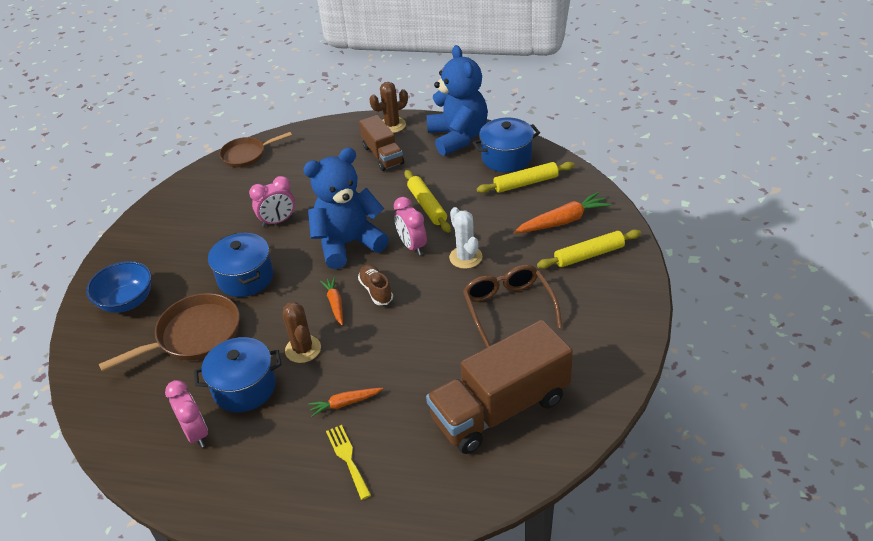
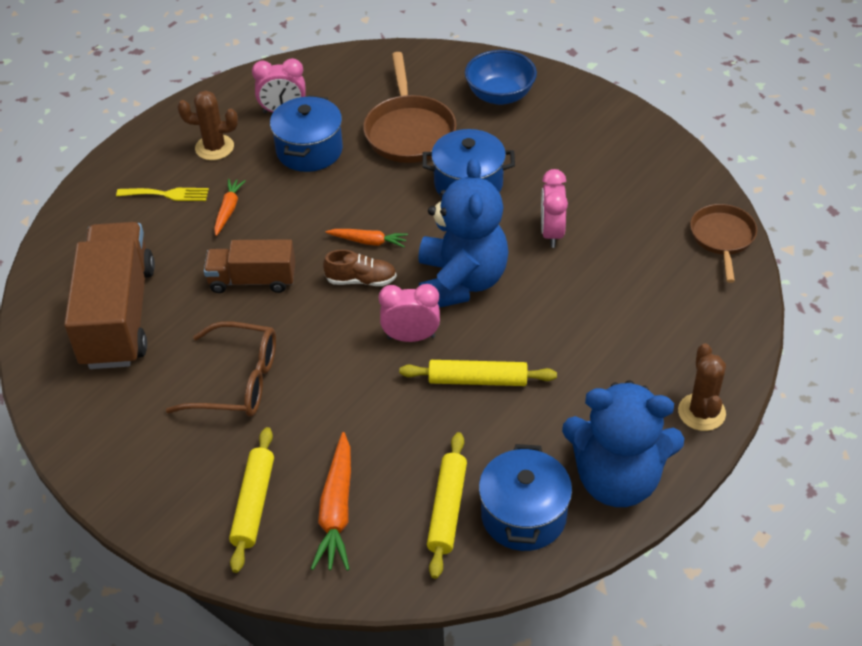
camera: 115 degrees right, 5 degrees up
brown cactus [283,302,321,363] -> brown cactus moved to [177,91,238,160]
brown truck [359,115,404,171] -> brown truck moved to [204,239,295,293]
white cactus [449,207,483,269] -> none

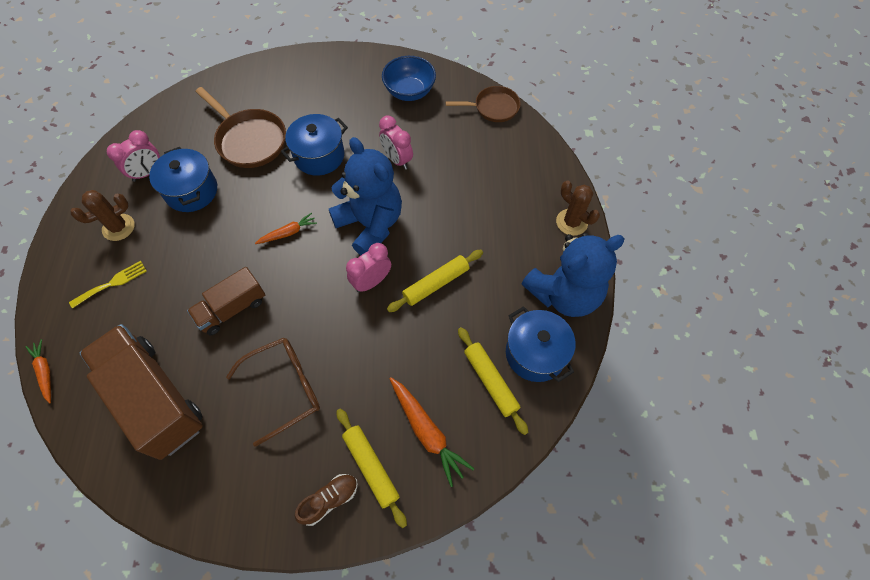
camera: 40 degrees left, 15 degrees up
orange carrot [214,179,246,236] -> orange carrot moved to [26,339,51,403]
brown shoe [323,249,397,286] -> brown shoe moved to [295,474,358,526]
blue bowl [465,50,537,105] -> blue bowl moved to [382,56,436,101]
brown pan [690,204,757,283] -> brown pan turned 120 degrees clockwise [446,86,521,122]

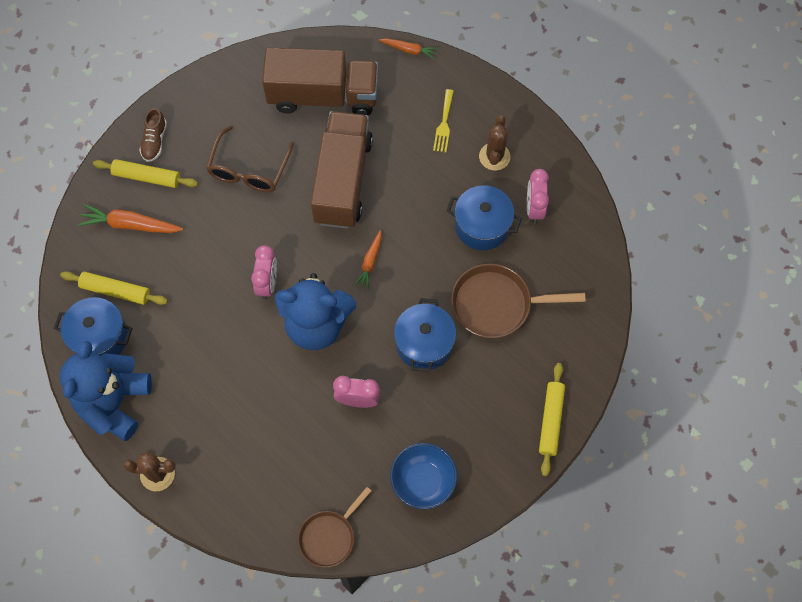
camera: 135 degrees right, 5 degrees up
brown truck [187,267,265,335] -> brown truck [311,111,373,229], size x1.76
yellow rolling pin [387,250,483,312] -> yellow rolling pin moved to [539,363,565,476]

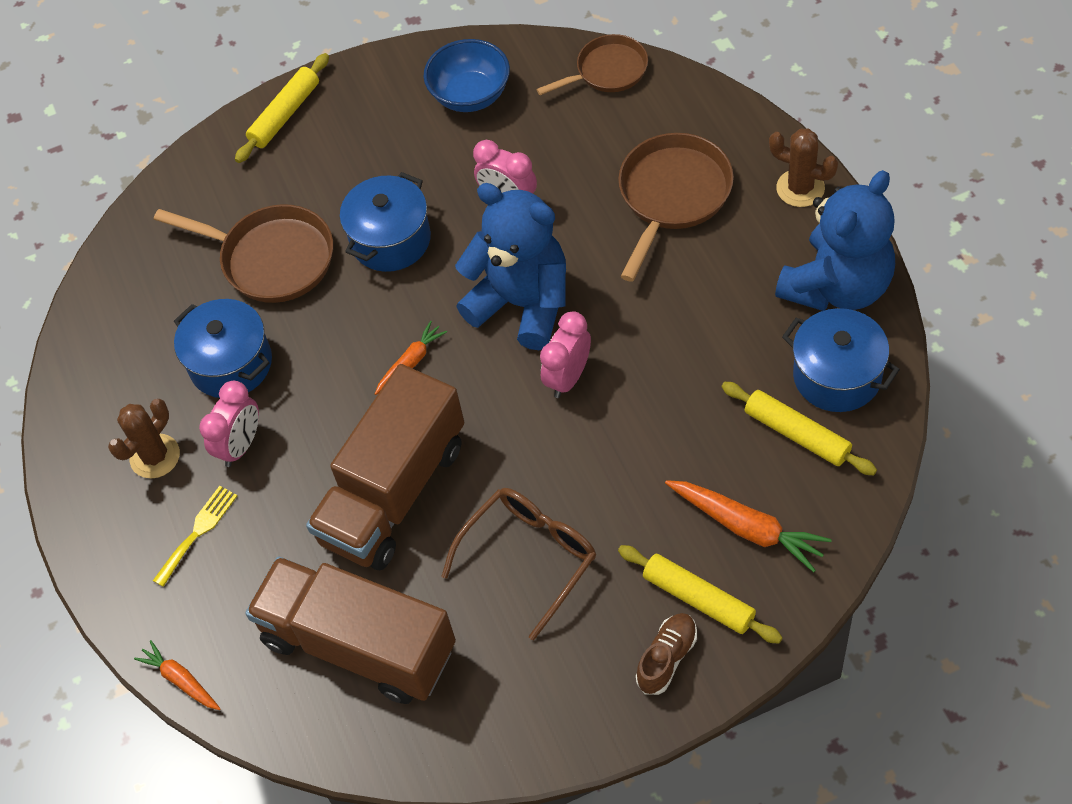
camera: 150 degrees left, 10 degrees down
pink clock [527,169,549,224] -> pink clock moved to [199,381,259,467]
none -> brown pan [618,133,734,282]

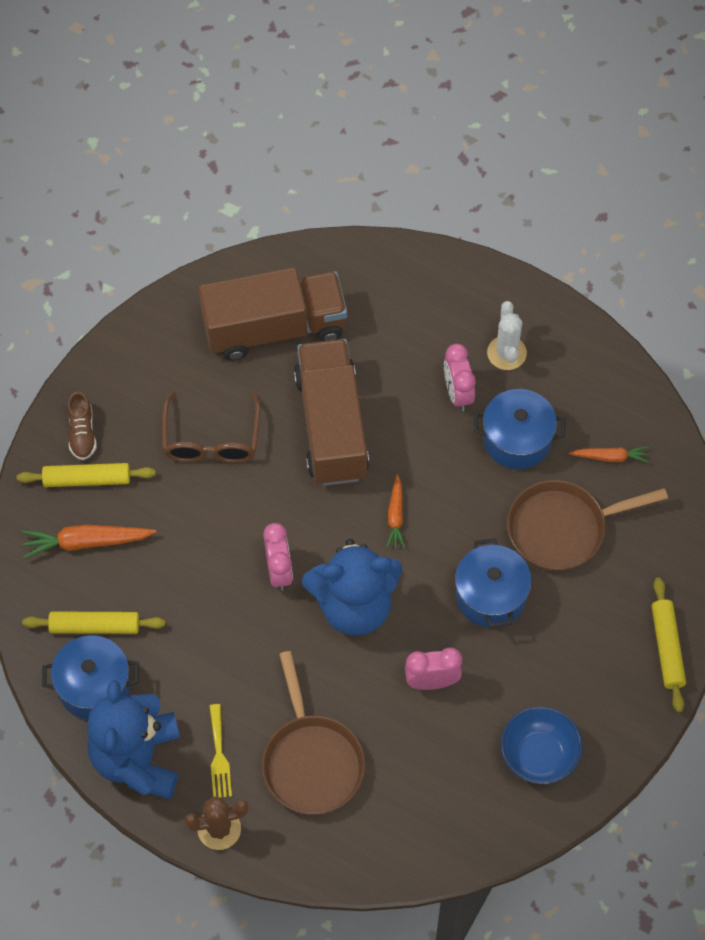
camera: 135 degrees right, 5 degrees up
brown cactus [108,399,180,479] -> white cactus [487,301,527,370]
orange carrot [134,640,221,710] -> orange carrot moved to [569,446,649,463]
yellow fork [153,486,238,587] -> yellow fork moved to [209,704,232,798]
brown pan [536,34,648,95] -> none

